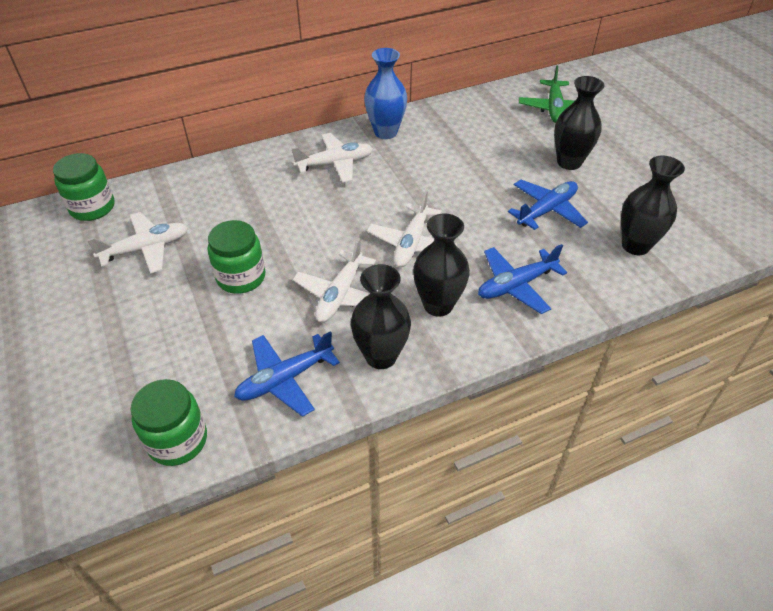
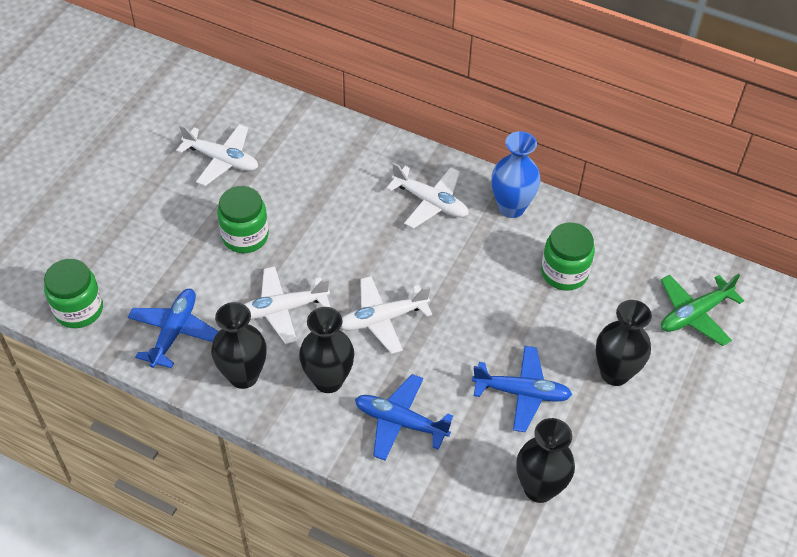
camera: 50 degrees right, 5 degrees up
green jar [53,153,115,221] -> green jar moved to [541,222,595,291]
blue plane [234,331,340,417] -> blue plane turned 90 degrees clockwise [128,289,219,368]

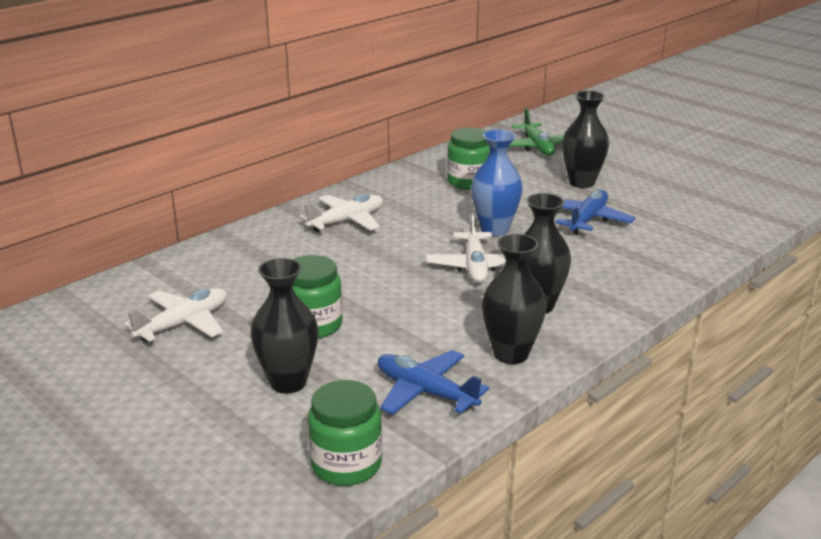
camera: 70 degrees left, 25 degrees down
white plane [244,266,330,344] -> none
blue plane [355,374,453,460] -> none
blue vase [491,131,541,218] -> blue vase moved to [471,129,523,236]
black vase [516,418,575,503] -> black vase moved to [251,258,318,394]

